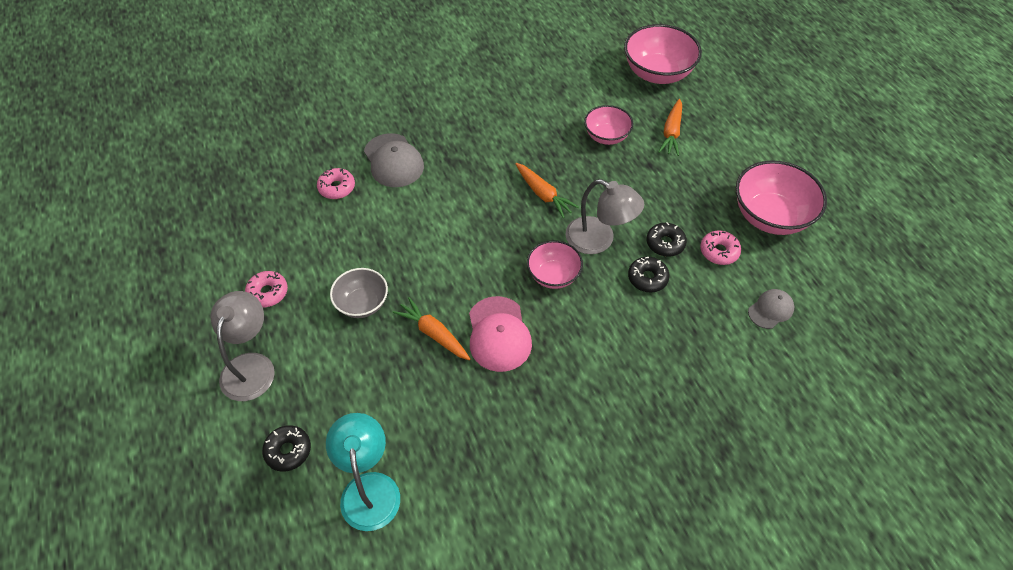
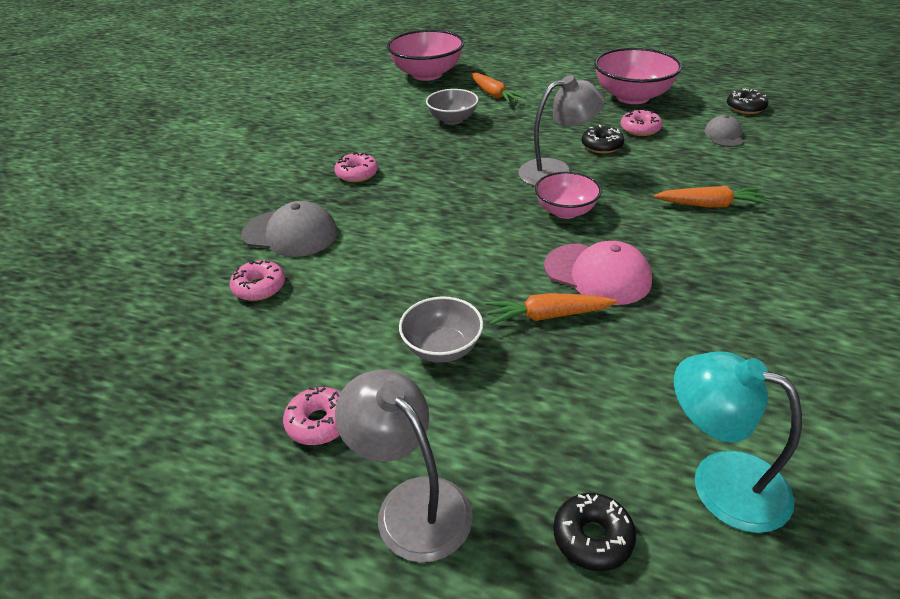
camera: 45 degrees left, 15 degrees down
orange carrot [515,163,579,218] -> orange carrot moved to [654,186,768,207]
pink bowl [584,105,633,145] -> grey bowl [426,89,478,125]
black donut [628,257,670,292] -> black donut moved to [727,88,769,114]
none -> pink donut [335,152,378,182]

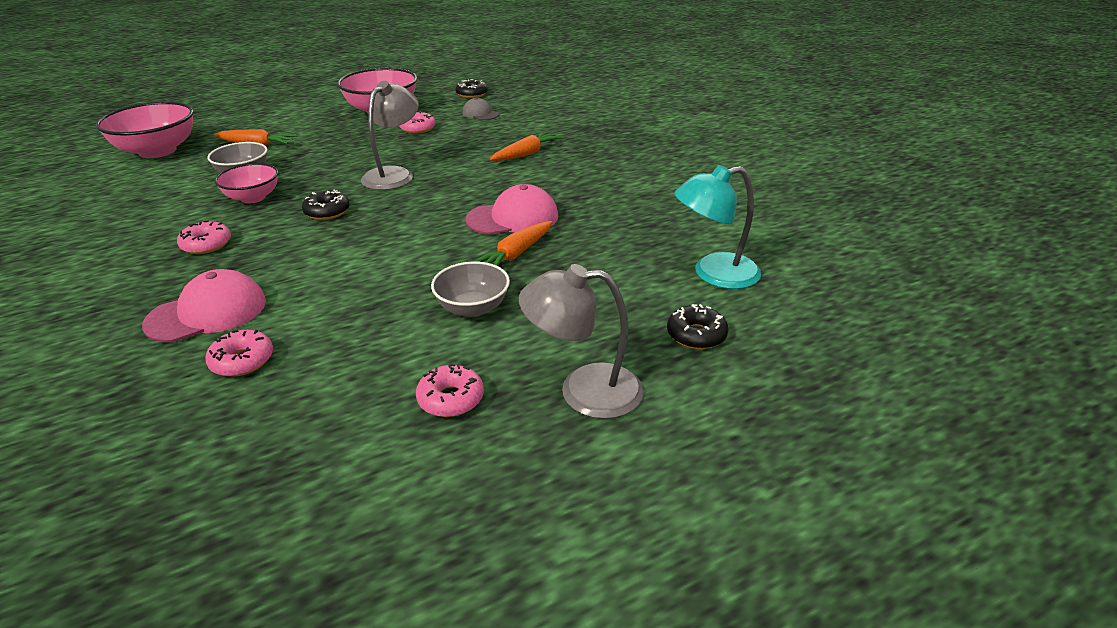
camera: 50 degrees left, 5 degrees down
grey cap [241,201,337,257] -> pink cap [142,269,266,343]
pink bowl [535,172,602,219] -> pink bowl moved to [215,163,278,204]
black donut [582,125,624,153] -> black donut moved to [302,189,350,220]

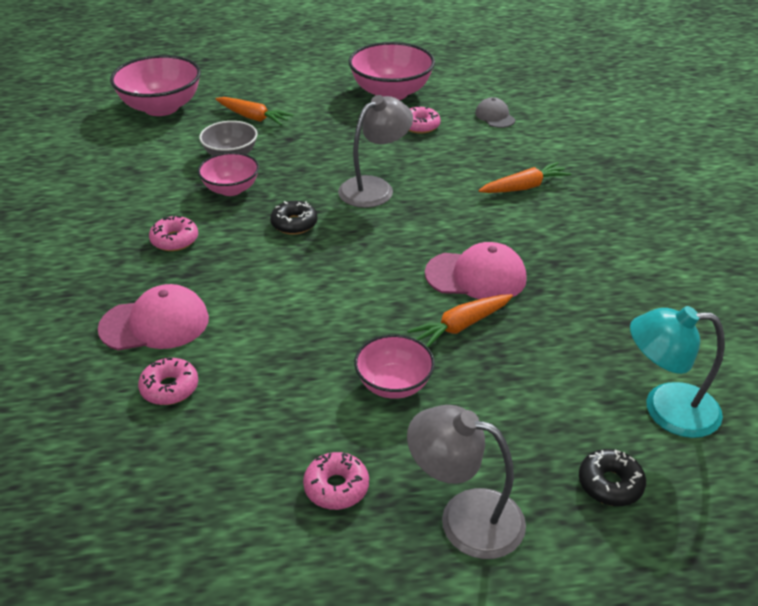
camera: 20 degrees right, 5 degrees up
grey bowl [431,262,510,317] -> pink bowl [354,334,435,399]
black donut [455,79,488,98] -> none

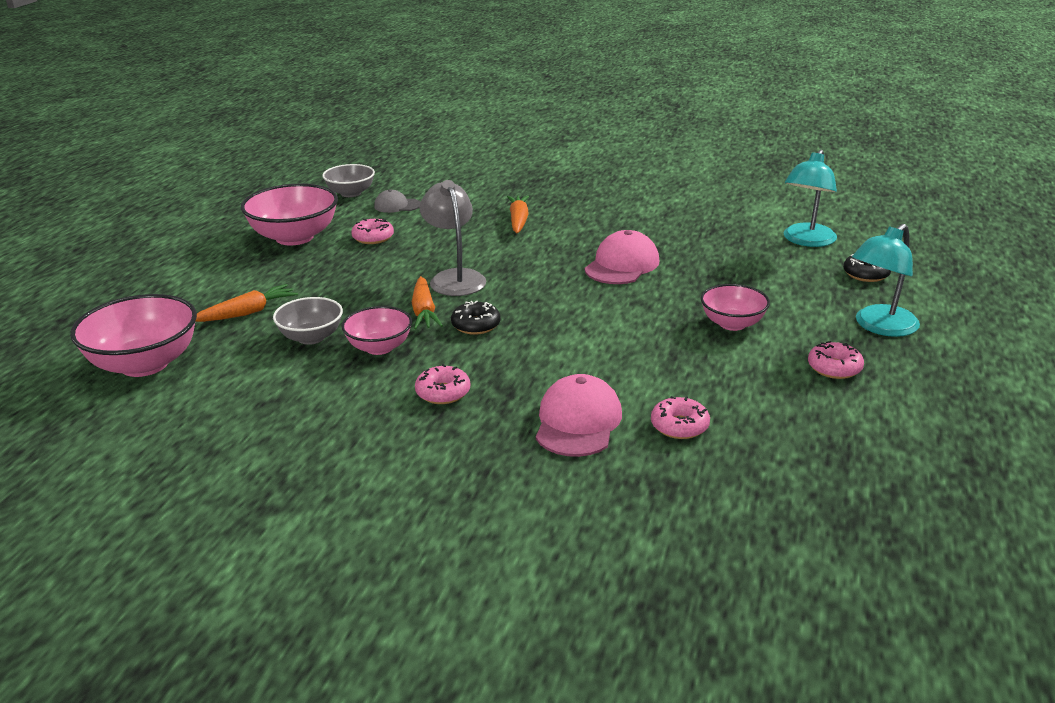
camera: 65 degrees left, 10 degrees down
orange carrot [407,294,513,347] -> orange carrot moved to [412,276,443,329]
grey lamp [407,405,526,559] -> turquoise lamp [852,224,920,337]
none -> grey bowl [322,164,375,197]

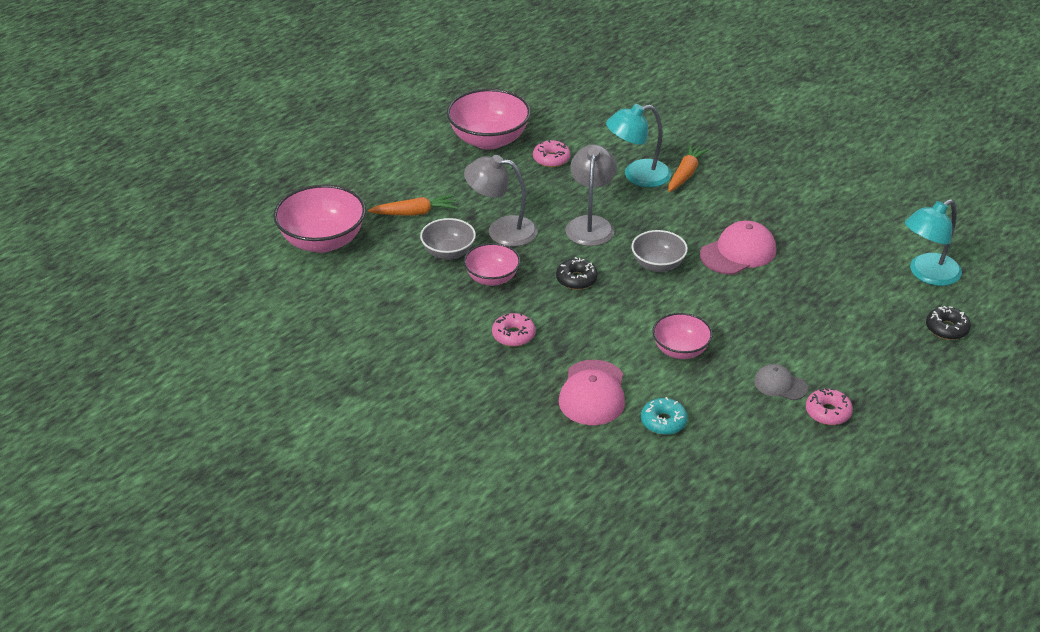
camera: 25 degrees right, 10 degrees up
grey bowl [322,164,375,197] -> grey bowl moved to [631,230,688,272]
grey cap [374,189,420,213] -> grey cap moved to [754,364,808,400]
orange carrot [412,276,443,329] -> none
pink cap [536,374,622,457] -> pink cap turned 150 degrees clockwise [559,360,625,425]
pink donut [651,396,710,439] -> turquoise donut [641,397,688,435]
pink bowl [701,284,770,331] -> pink bowl moved to [652,313,713,359]
turquoise lamp [852,224,920,337] -> turquoise lamp moved to [606,104,671,187]
none -> grey lamp [464,155,538,247]

